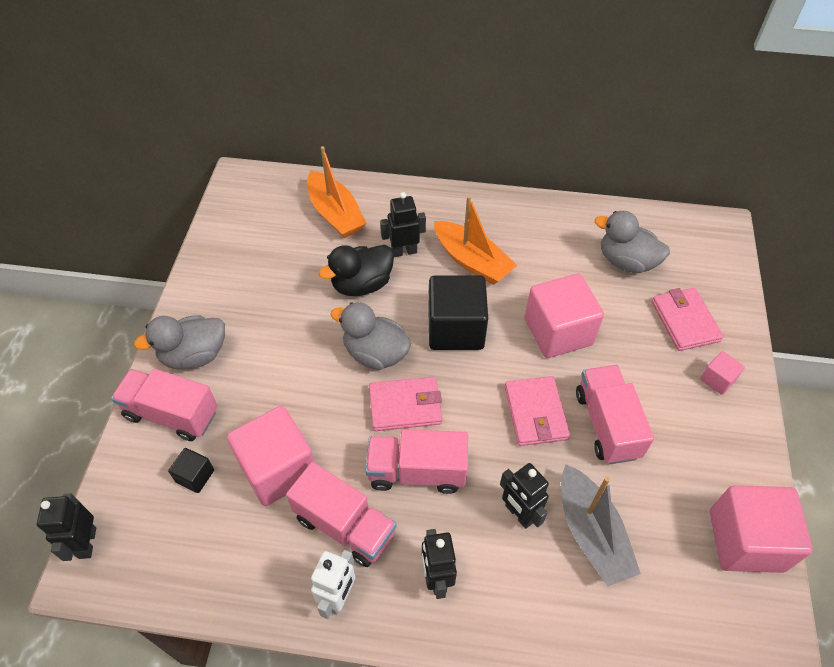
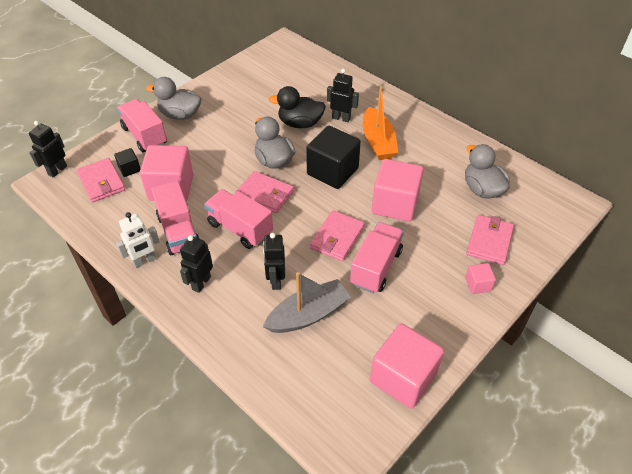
camera: 35 degrees right, 5 degrees down
orange boat [307,146,366,238] -> none
grey boat [561,464,641,587] -> grey boat turned 135 degrees counterclockwise [263,272,351,333]
none -> pink wallet [77,158,125,202]

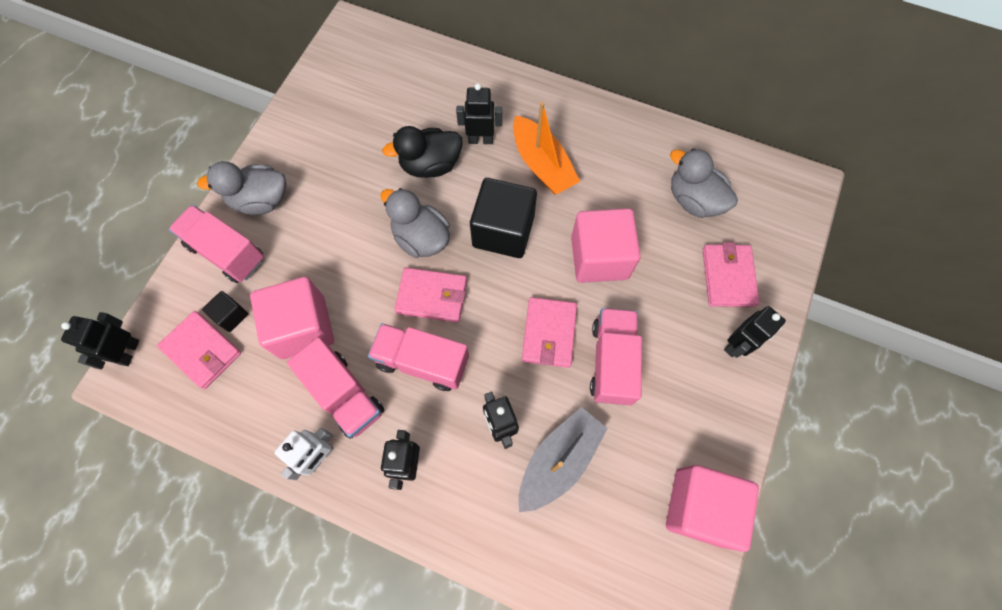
camera: 20 degrees left, 20 degrees up
pink cube [465,263,496,294] -> black robot [724,306,786,358]

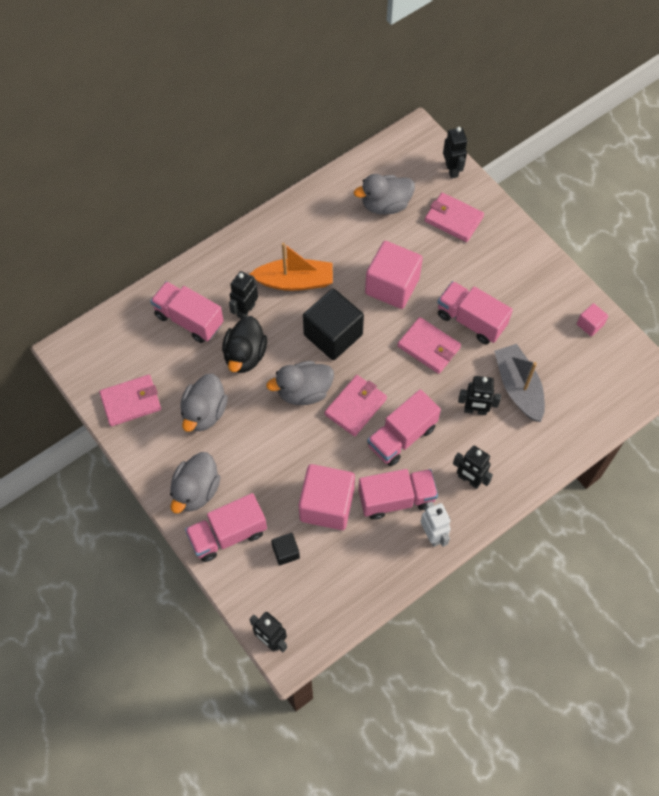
camera: 60 degrees left, 5 degrees down
pink wallet [157,311,241,389] -> pink wallet moved to [99,375,161,426]
pink cube [666,465,759,552] -> pink cube [577,303,608,336], size x0.47
black robot [724,306,786,358] -> black robot moved to [443,127,467,179]
none -> pink truck [150,281,224,343]
none -> grey duck [180,374,228,432]

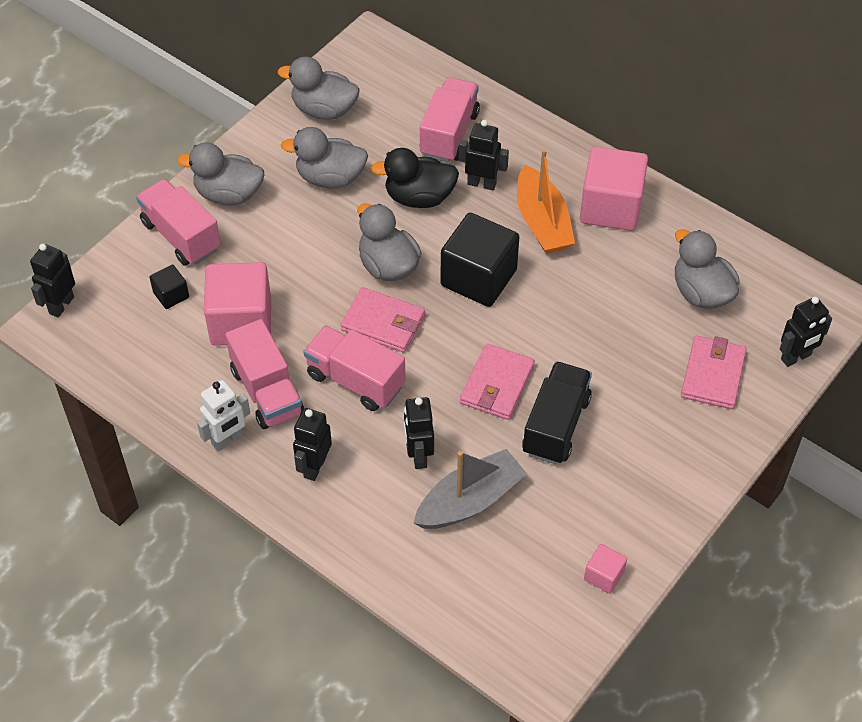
camera: 75 degrees right, 10 degrees down
pink wallet [99,375,161,426] -> grey duck [278,57,359,120]
pink cube [365,241,423,309] -> pink cube moved to [580,146,648,231]
pink truck [437,281,513,344] -> black truck [522,361,592,464]

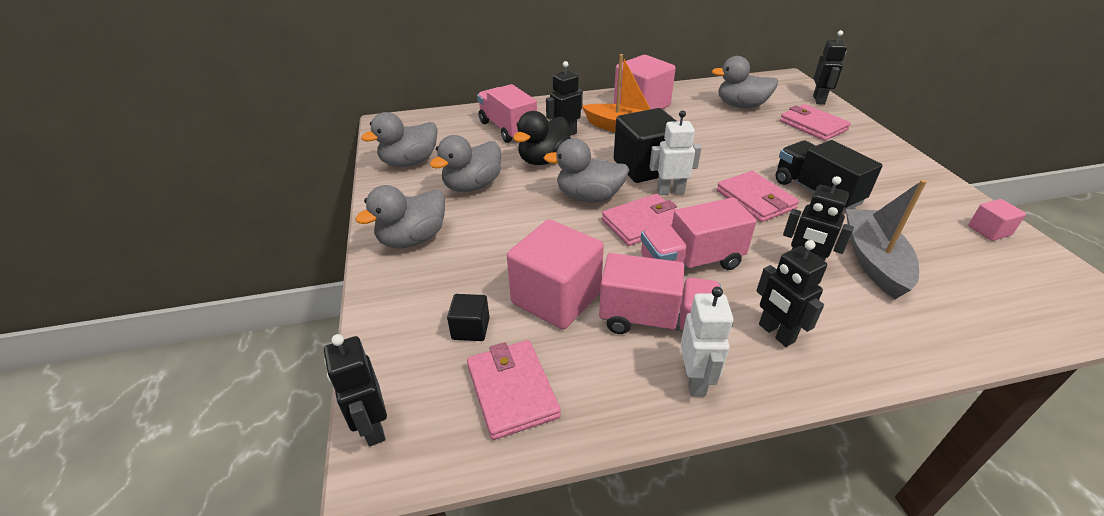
camera: 50 degrees left, 15 degrees down
pink truck [136,179,221,266] -> none
none -> pink wallet [467,340,561,440]
none -> white robot [650,110,701,195]

